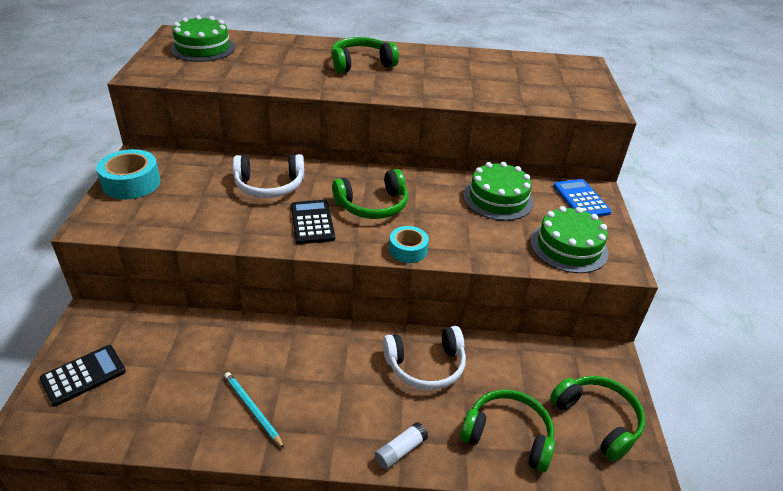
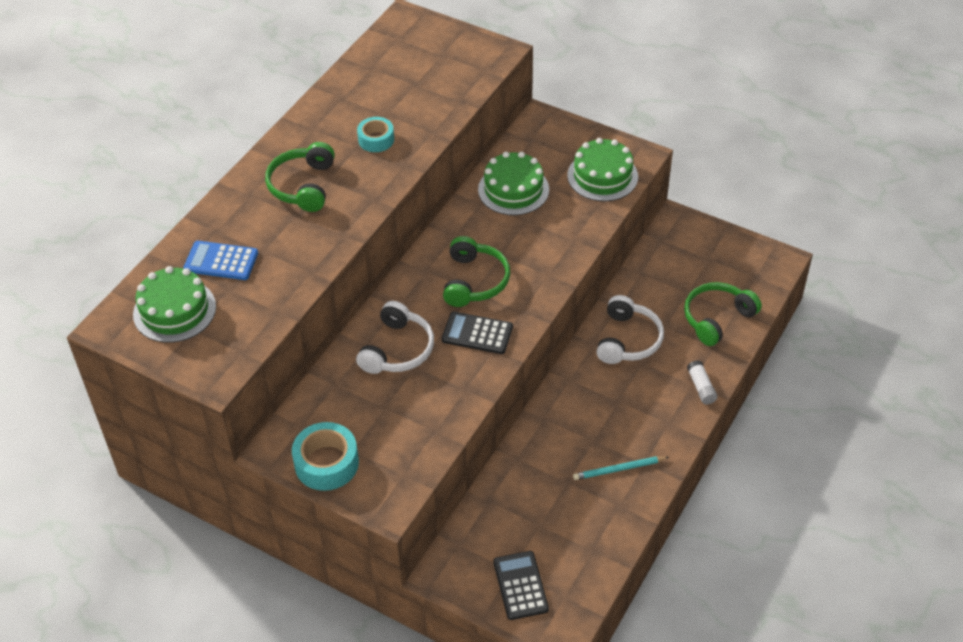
camera: 60 degrees left, 10 degrees up
turquoise tape [389,226,429,263] -> turquoise tape moved to [357,117,394,152]
green headphones [550,376,645,462] -> none
blue calculator [553,179,612,217] -> blue calculator moved to [183,241,258,280]

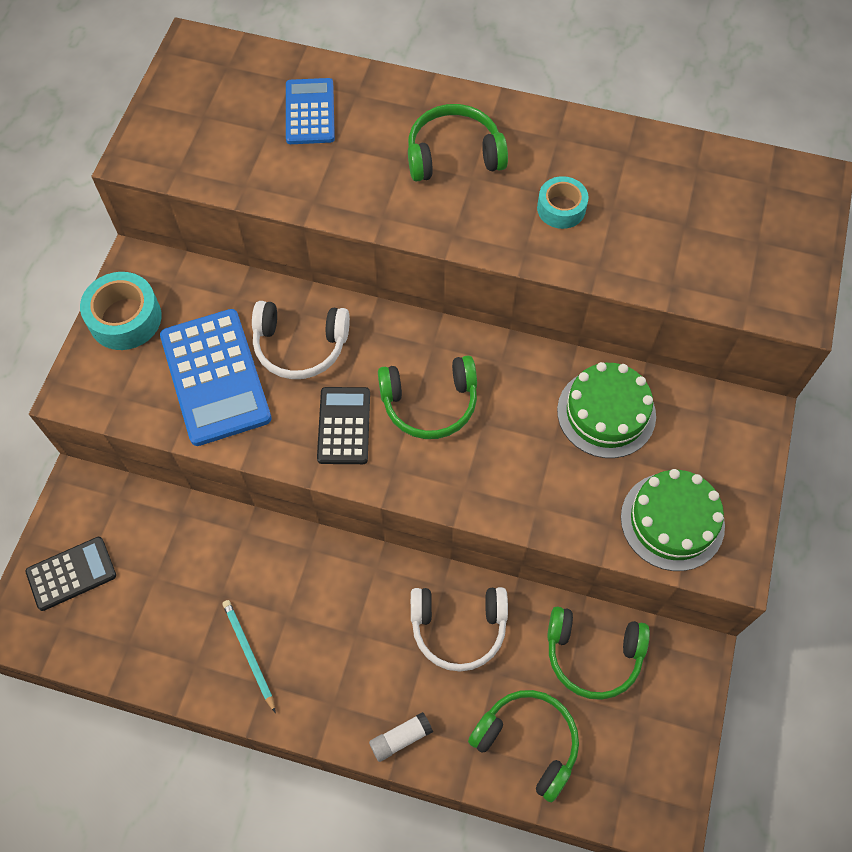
camera: 75 degrees right, 15 degrees up
green cake [133,266,216,343] -> none
none -> blue calculator [160,309,272,446]
none -> green headphones [547,606,650,700]

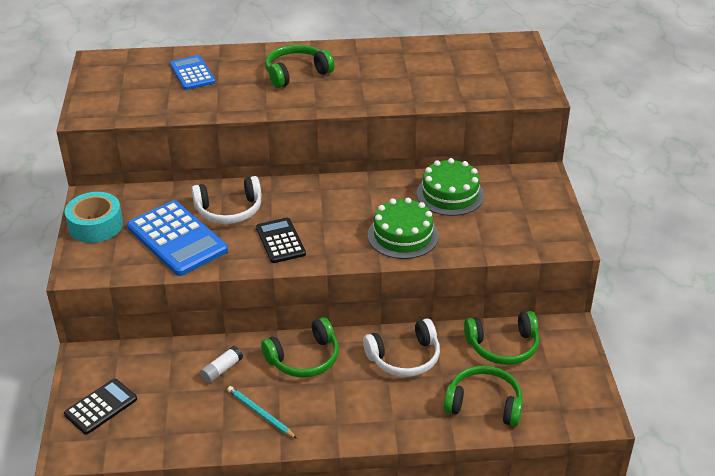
camera: 20 degrees left, 25 degrees down
white glue stick [369,712,433,762] -> white glue stick moved to [200,346,243,383]
green headphones [378,355,477,439] -> green headphones moved to [261,317,339,378]
turquoise tape [537,176,589,229] -> none
green cake [621,469,725,571] -> green cake moved to [368,198,439,259]

